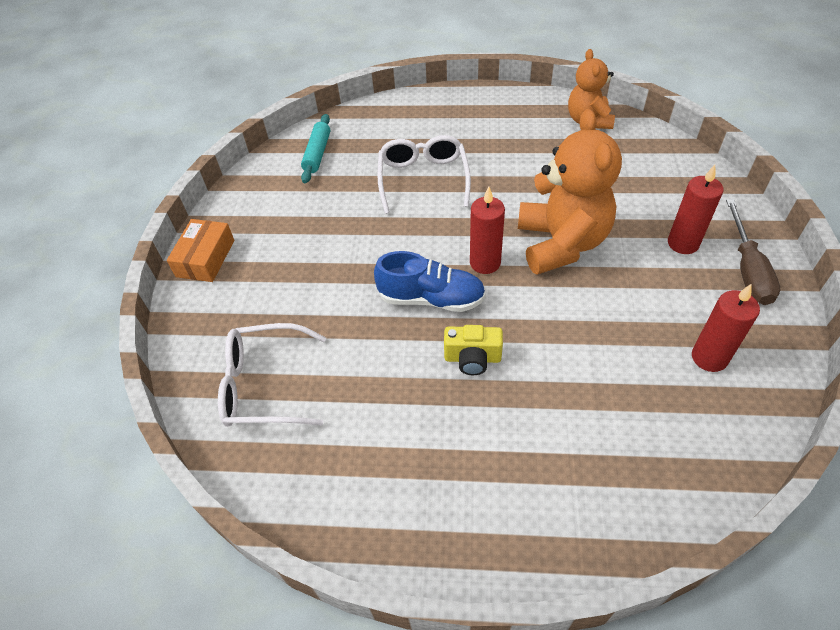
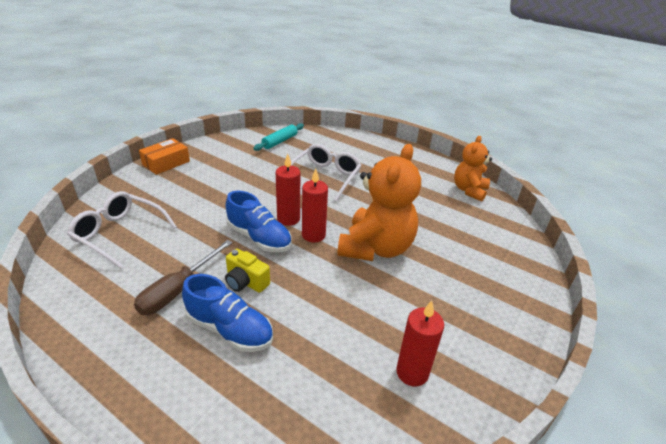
camera: 25 degrees right, 15 degrees down
red candle [668,165,723,254] -> red candle moved to [276,154,300,226]
brown screwdriver [726,199,780,305] -> brown screwdriver moved to [134,240,232,315]
none -> blue shoe [182,274,273,352]

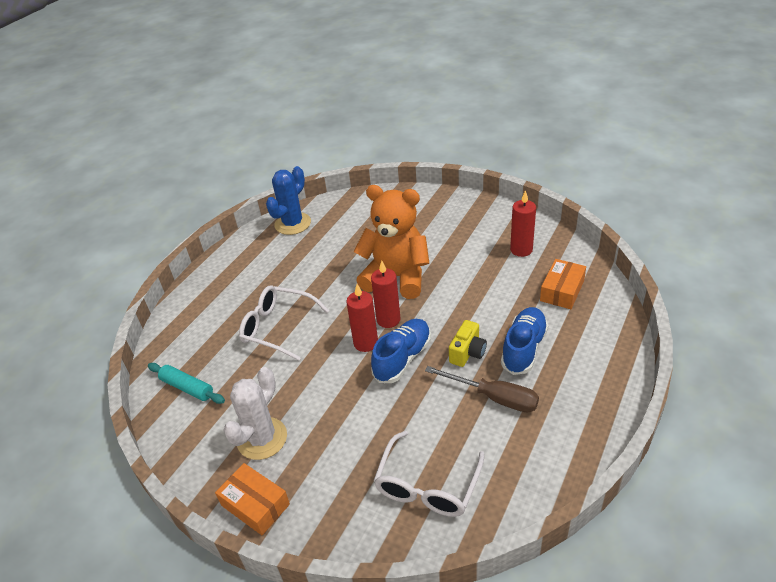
camera: 90 degrees left, 5 degrees up
orange teddy bear [454,136,492,201] -> blue cactus [266,166,311,235]
none -> white cactus [223,367,287,460]
none -> orange box [540,259,586,309]

